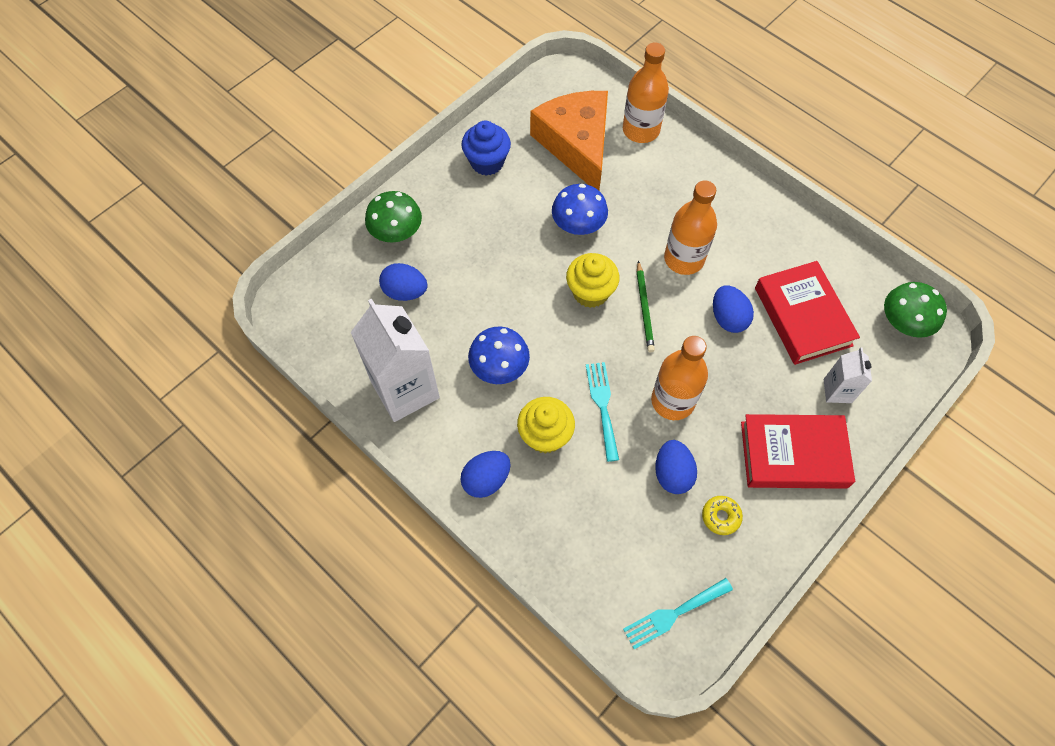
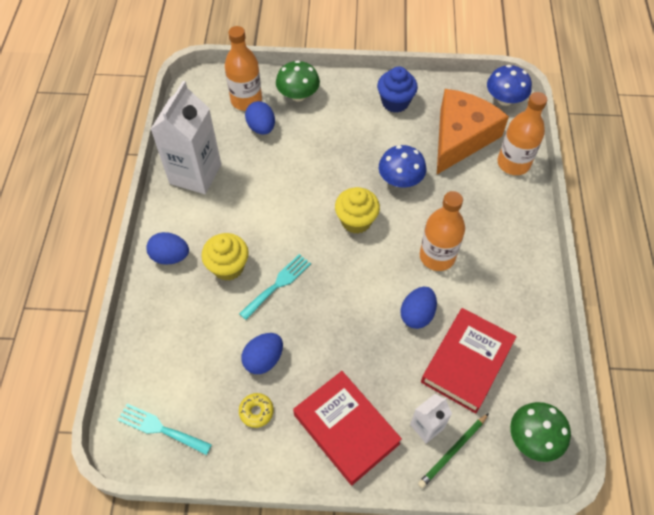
camera: 50 degrees right, 5 degrees down
blue mushroom [468,326,530,384] -> blue mushroom moved to [487,65,532,106]
green pencil [637,261,655,352] -> green pencil moved to [418,413,489,488]
orange bottle [651,336,708,420] -> orange bottle moved to [225,26,262,111]

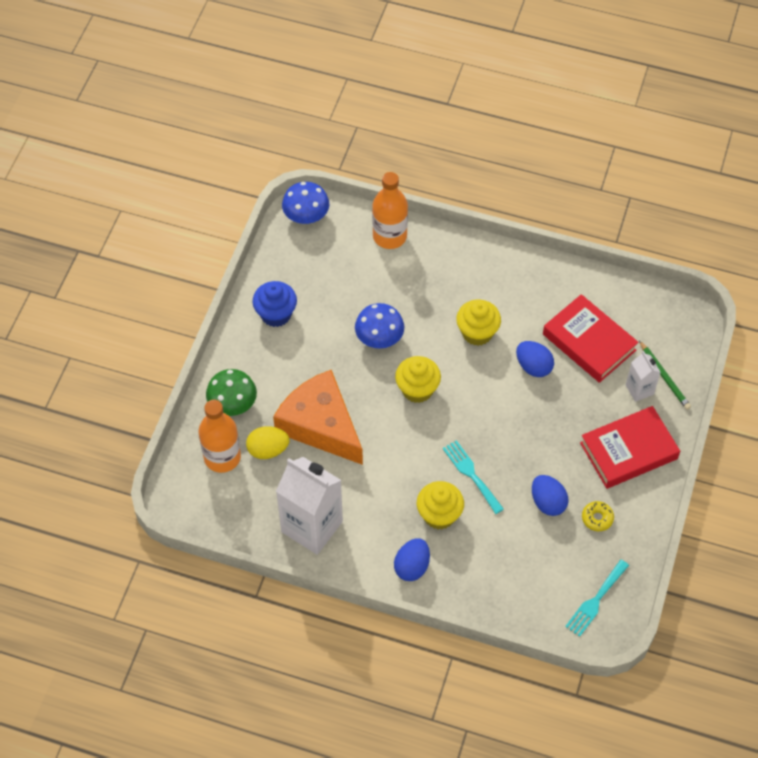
camera: 75 degrees left, 0 degrees up
blue egg [245,101,275,135] -> yellow egg [246,426,289,459]
orange bottle [420,191,465,271] -> yellow cupcake [456,300,501,346]
orange cheese [437,89,509,174] -> orange cheese moved to [273,369,363,465]
green mushroom [510,402,571,462] -> none

